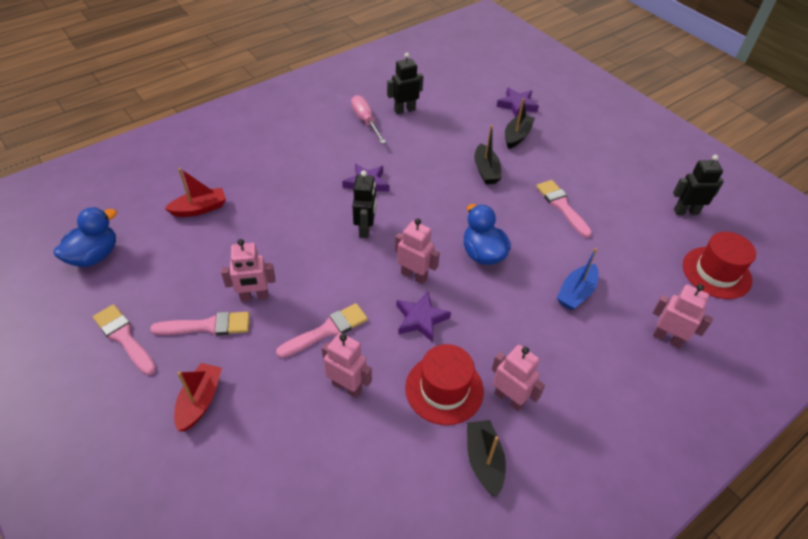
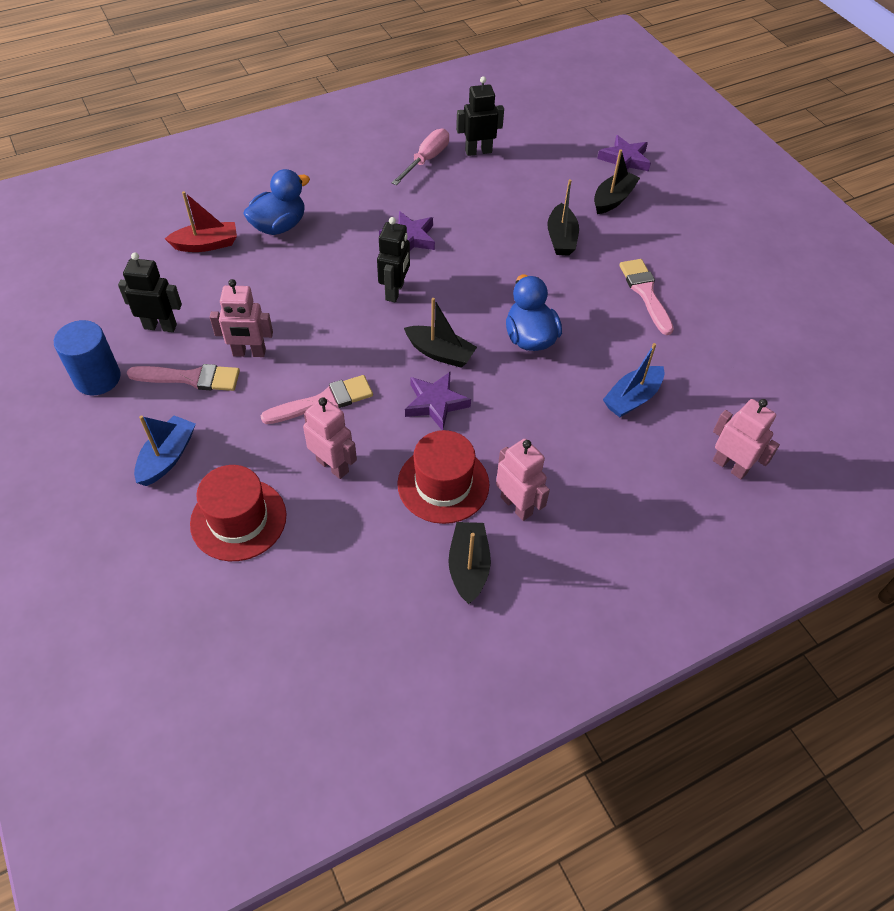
camera: 10 degrees right, 5 degrees up
blue duck [54,207,117,267] -> blue duck moved to [243,169,310,235]
pink brush [93,304,156,375] -> blue cylinder [54,320,121,395]
red boat [174,363,222,431] -> blue boat [134,415,196,486]
pink screwdriver [351,95,386,144] -> pink screwdriver turned 45 degrees clockwise [391,128,449,185]
pink robot [395,219,440,284] -> black boat [404,298,477,368]
black robot [673,155,724,215] -> black robot moved to [118,252,182,332]
red hat [683,232,756,299] -> red hat moved to [190,465,286,561]

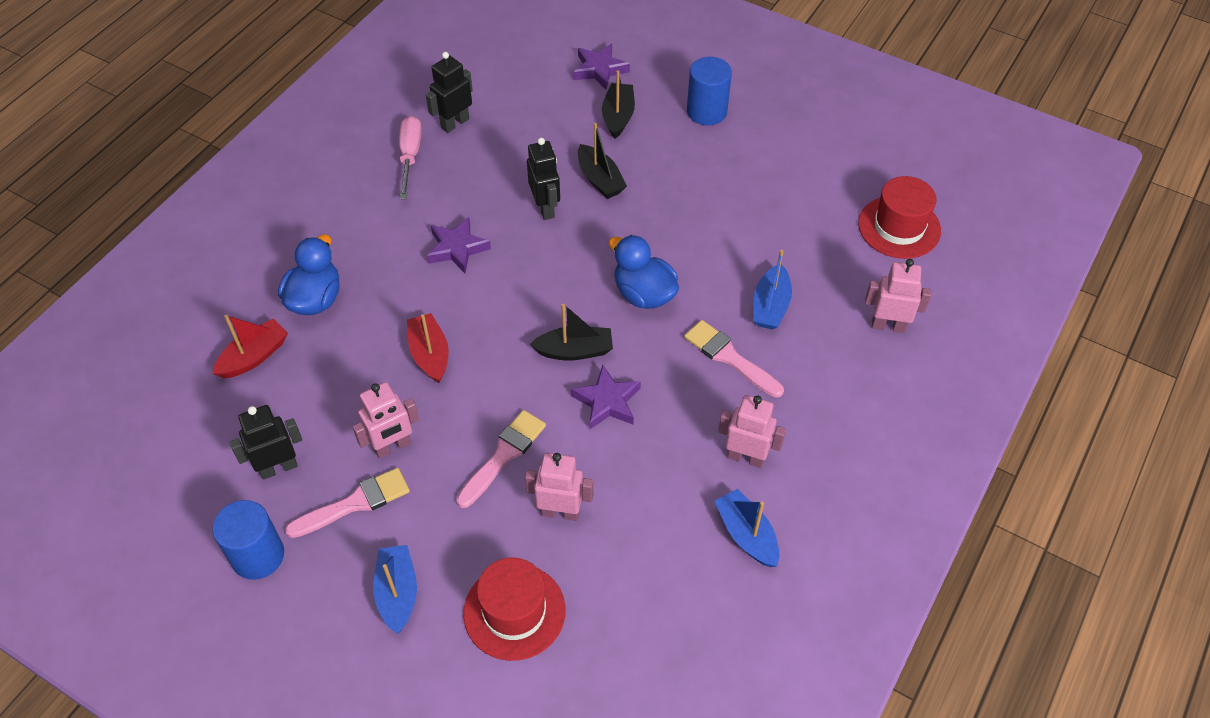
camera: 30 degrees left, 0 degrees up
black robot [377,217,410,302] -> black robot moved to [527,138,560,220]
red hat [397,430,489,524] -> red hat moved to [858,176,941,259]
black boat [448,522,491,604] -> blue boat [714,489,779,567]
pink brush [619,259,674,335] -> pink brush moved to [684,320,784,398]
none -> red boat [407,313,449,383]
none -> blue cylinder [687,57,732,125]

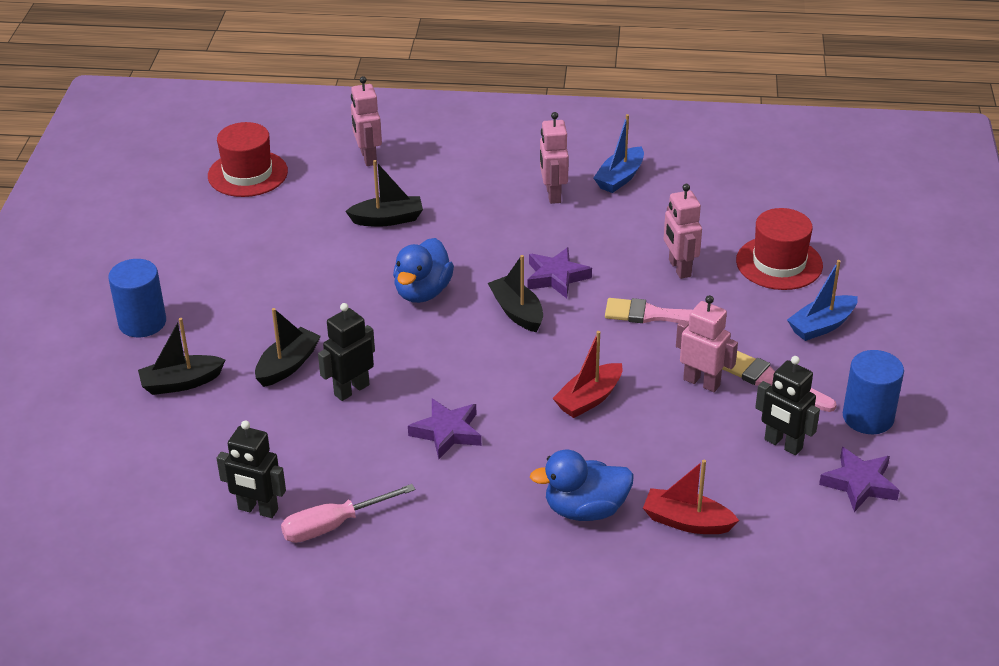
camera: 115 degrees left, 15 degrees down
purple star [574,43,630,90] -> purple star moved to [819,447,900,512]
pink brush [684,320,784,398] -> none
blue boat [753,250,792,330] -> black boat [345,160,423,227]

